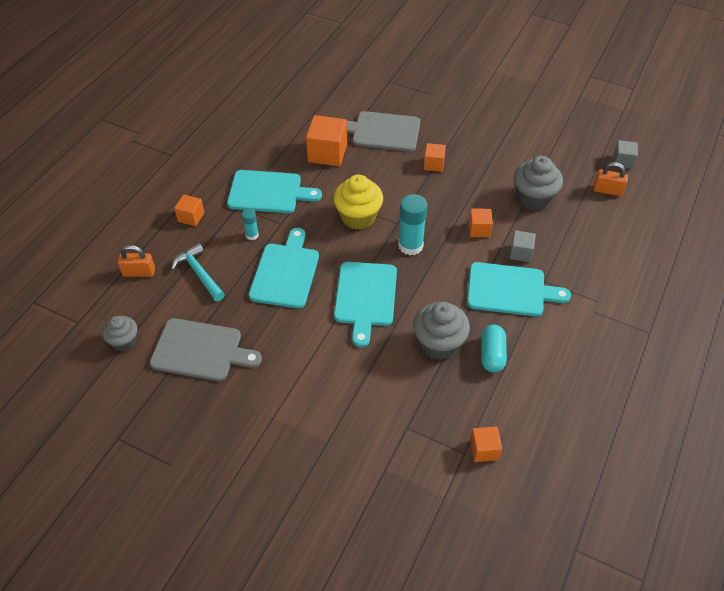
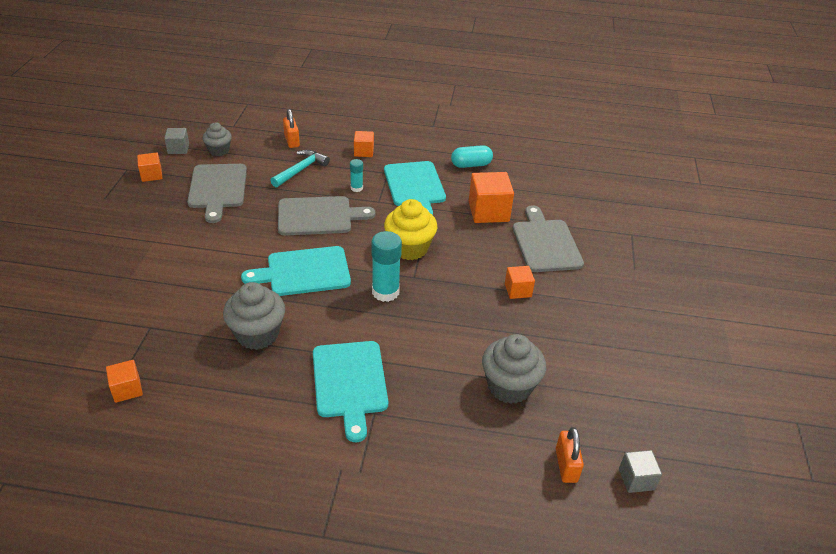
camera: 70 degrees right, 10 degrees down
turquoise cutting board [249,228,319,308] -> grey cutting board [278,196,375,235]
orange cube [469,209,493,237] -> orange cube moved to [137,152,162,182]
turquoise capsule [481,325,507,373] -> turquoise capsule moved to [451,145,493,168]
grey cube [510,230,536,262] -> grey cube moved to [164,128,189,154]

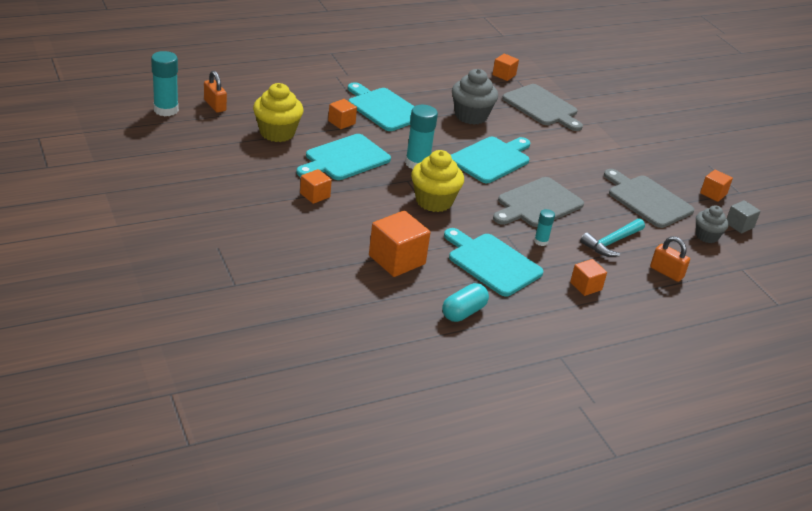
camera: 145 degrees right, 5 degrees down
turquoise hammer [270,150,330,187] -> turquoise hammer turned 45 degrees clockwise [580,218,645,257]
grey cupcake [482,334,546,404] -> yellow cupcake [253,83,304,142]
grey cutting board [513,205,584,272] -> grey cutting board moved to [502,84,583,131]
grey cube [619,450,662,493] -> turquoise glue stick [151,51,179,116]
none -> turquoise cutting board [297,134,391,180]
none -> orange cube [328,99,357,129]

